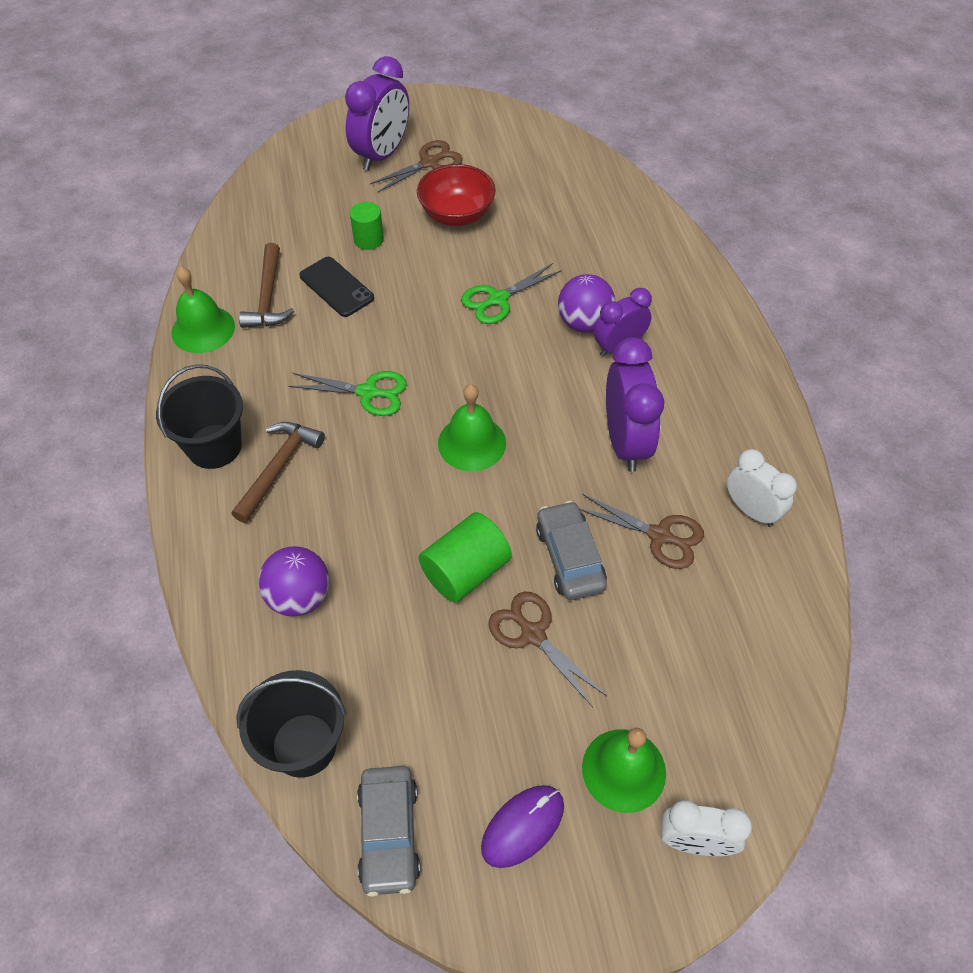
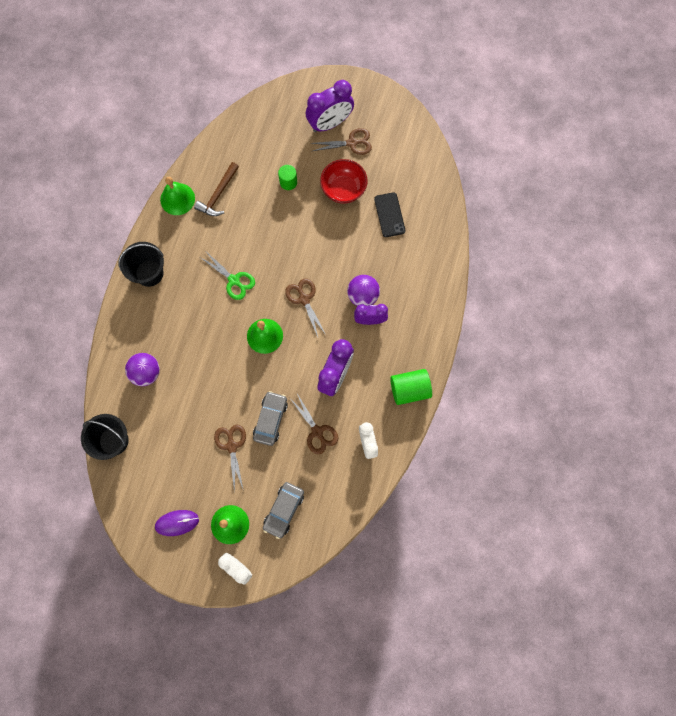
camera: 30 degrees right, 20 degrees up
brown hammer [231,422,325,523] -> none
black phone [299,257,374,317] -> black phone moved to [374,192,405,237]
grey car [357,766,420,897] -> grey car moved to [263,482,304,539]
green cylinder [419,512,512,603] -> green cylinder moved to [390,369,432,405]
green scissors [461,263,562,324] -> none
none -> brown scissors [285,278,326,337]

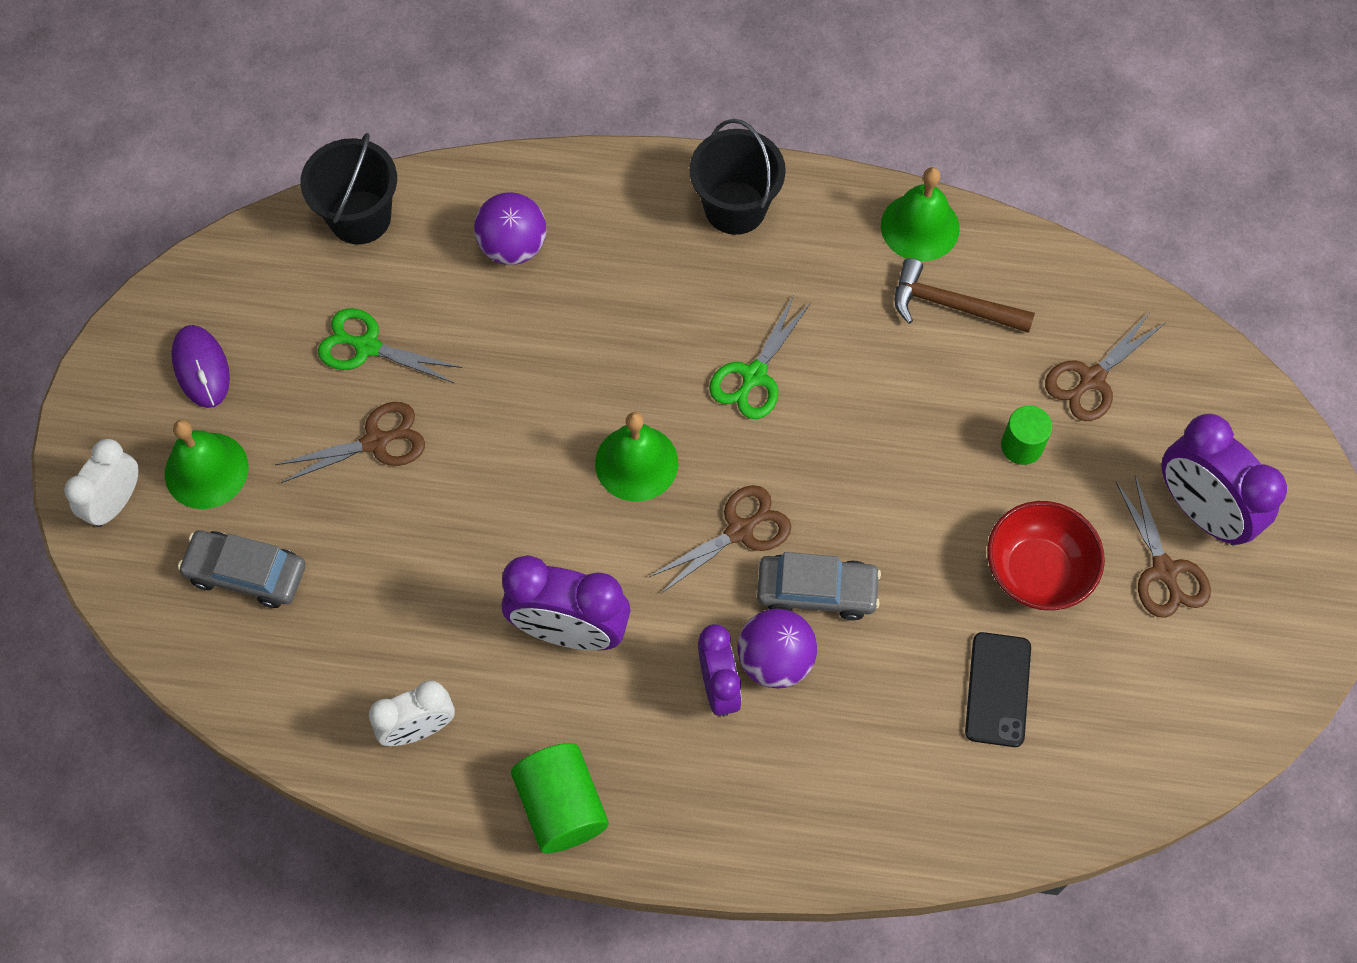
camera: 80 degrees right, 10 degrees down
grey car [253,391,288,446] -> grey car moved to [757,552,881,620]
brown scissors [289,394,338,454] -> brown scissors moved to [1045,312,1165,421]
black phone [374,192,405,237] -> black phone turned 60 degrees counterclockwise [965,632,1031,747]
none -> green scissors [318,308,462,384]

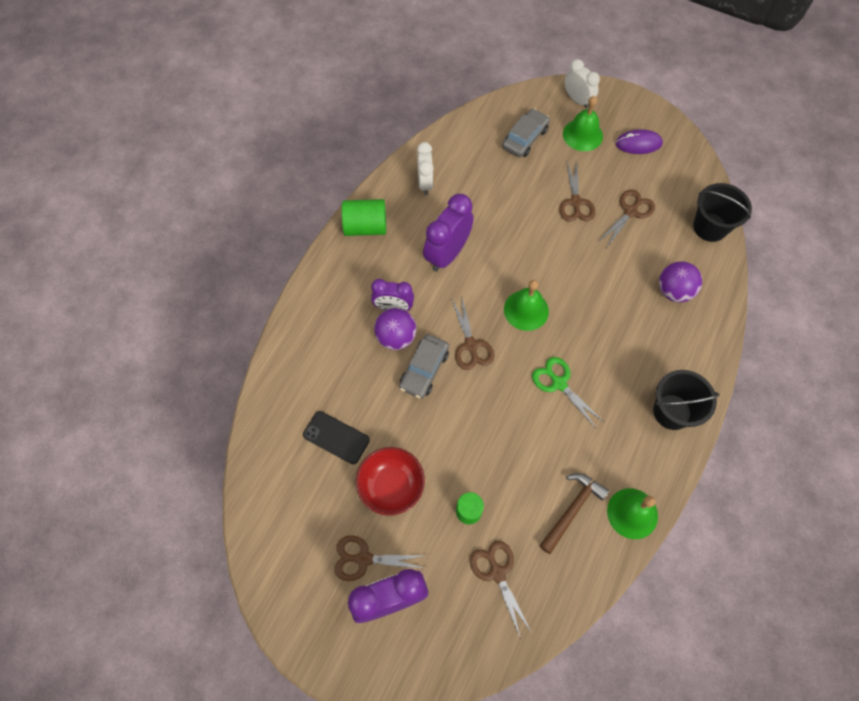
camera: 110 degrees right, 0 degrees up
green scissors [318,308,462,384] -> brown scissors [598,190,655,247]

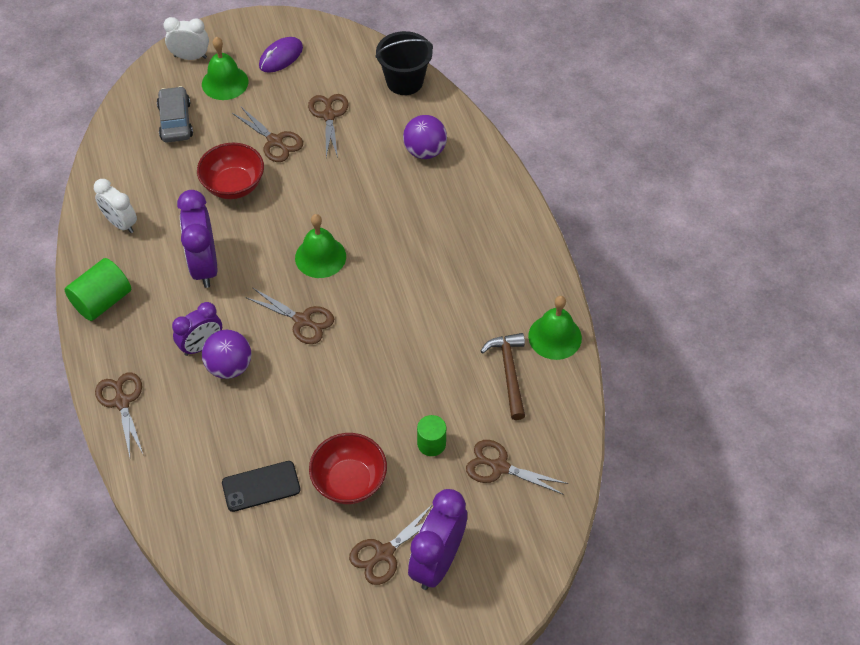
camera: 45 degrees left, 10 degrees down
grey car [399,334,449,399] -> none
green scissors [532,357,604,428] -> none
black bucket [653,370,719,430] -> none
none -> brown scissors [95,372,143,457]
none -> red bowl [197,143,264,199]

